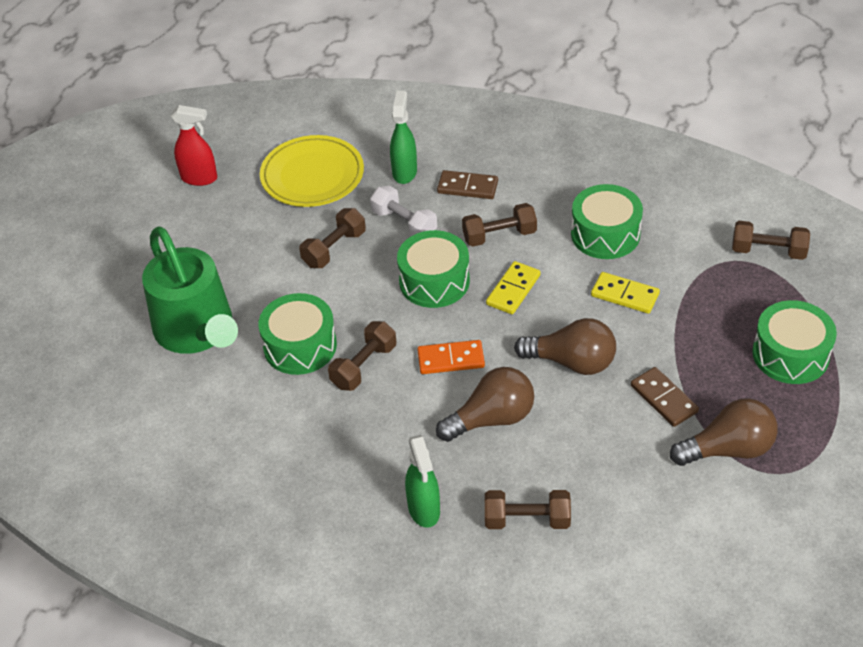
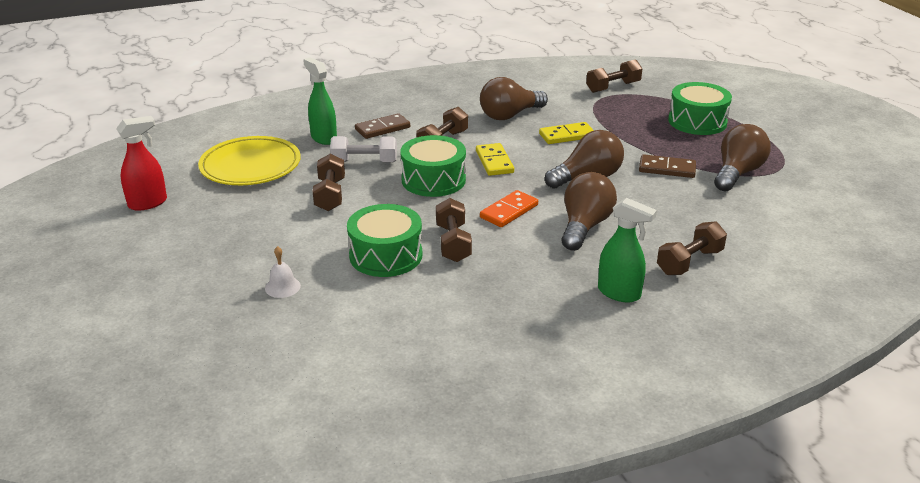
camera: 45 degrees left, 15 degrees down
green watering can [142,226,238,354] -> white bell [265,246,301,298]
green drum [571,184,643,259] -> brown light bulb [480,77,548,120]

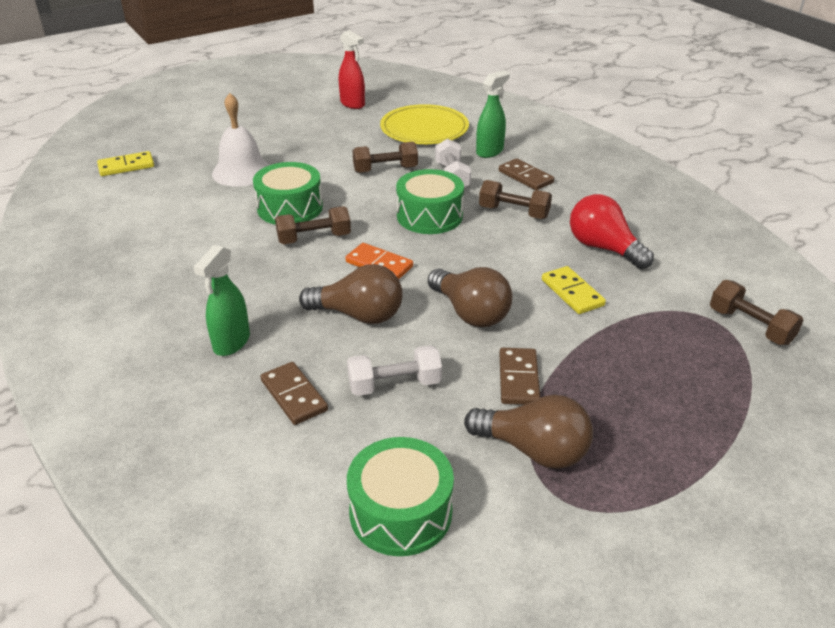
camera: 80 degrees right, 5 degrees up
white bell [265,246,301,298] -> white bell [212,93,269,187], size x2.12
yellow domino [476,143,514,176] -> yellow domino moved to [97,151,154,176]
brown light bulb [480,77,548,120] -> red light bulb [570,194,654,269]
brown dumbbell [657,221,727,275] -> brown domino [260,362,328,425]
green drum [668,82,732,135] -> green drum moved to [347,437,454,556]
none -> white dumbbell [347,345,442,396]

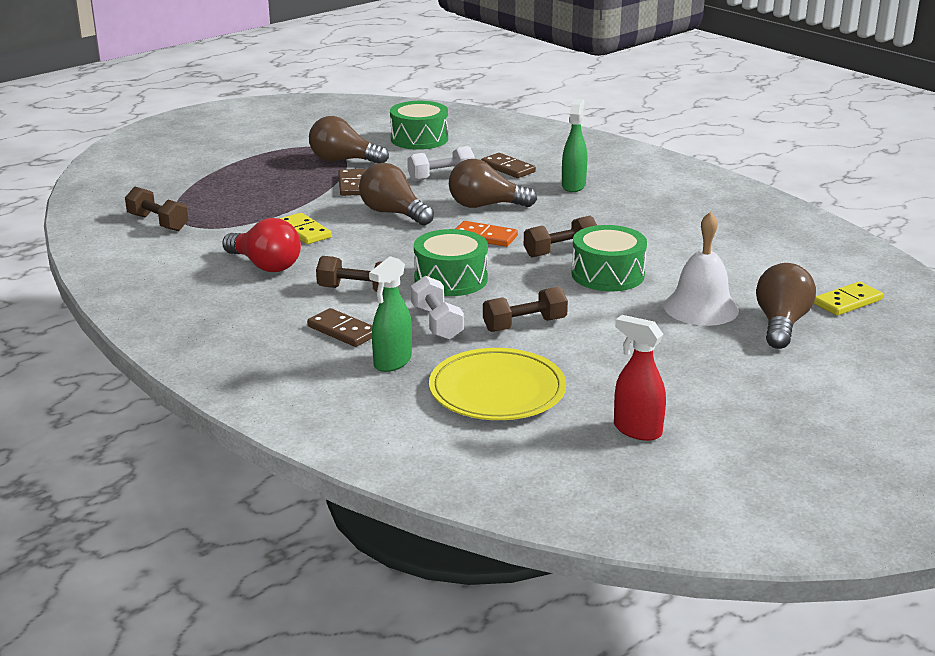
camera: 170 degrees right, 10 degrees down
none -> brown light bulb [756,263,816,349]

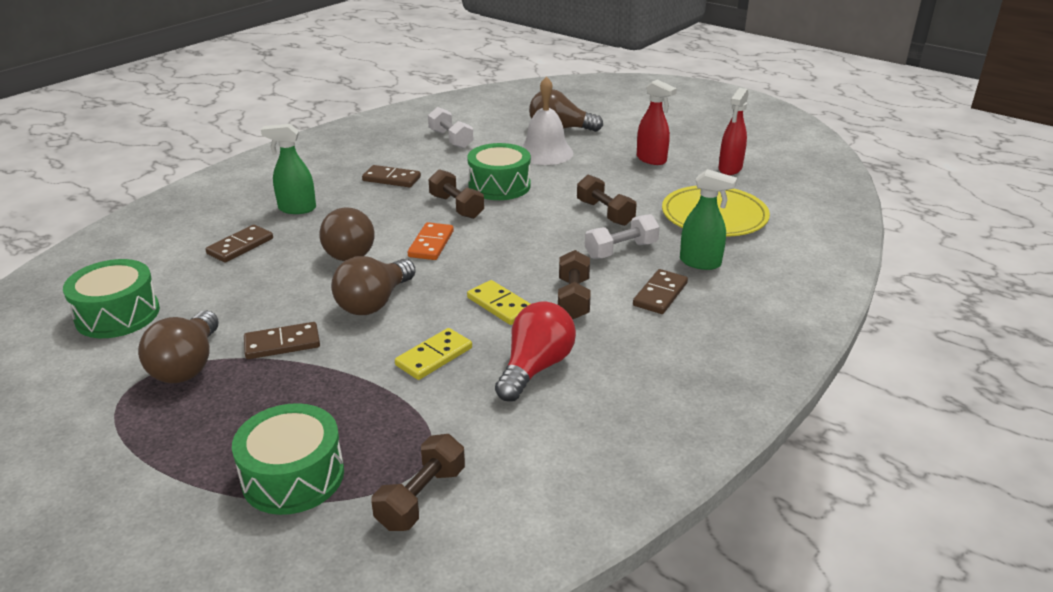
camera: 100 degrees left, 5 degrees up
white dumbbell [407,146,475,181] -> white dumbbell moved to [428,107,473,149]
green drum [414,229,488,296] -> green drum moved to [232,403,344,515]
yellow domino [814,282,883,316] -> yellow domino moved to [467,280,530,325]
none -> brown domino [362,165,421,187]
none -> red spray bottle [637,80,677,165]

